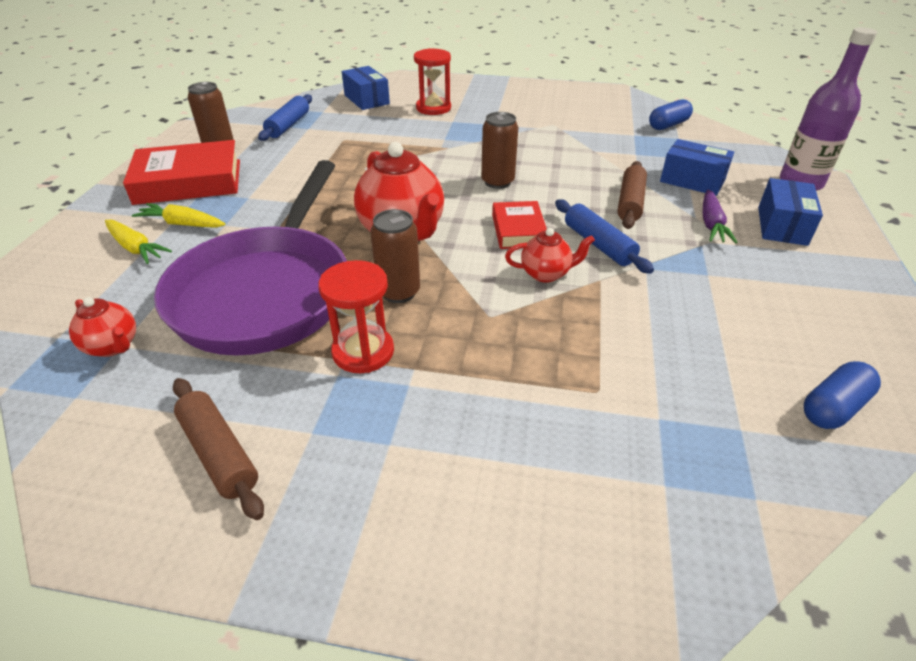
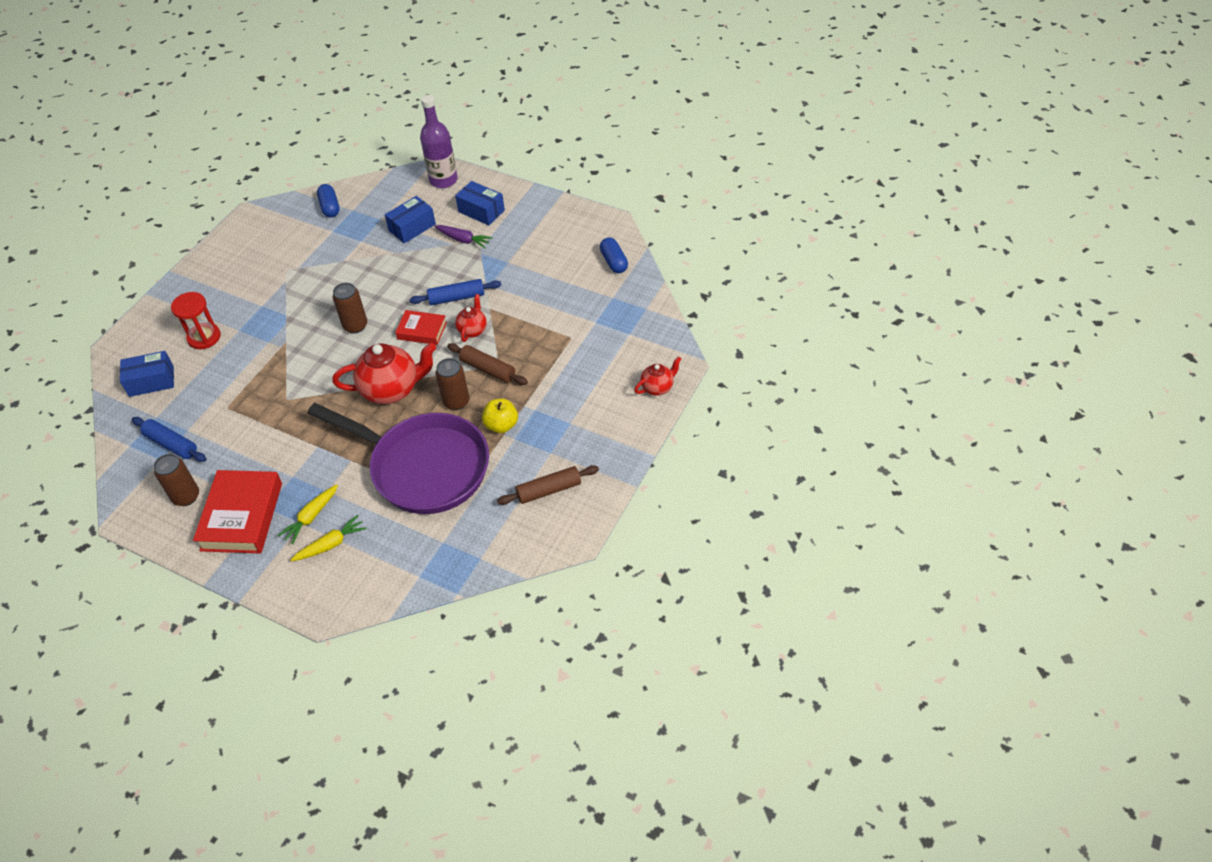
camera: 70 degrees left, 10 degrees up
red teapot [69,297,136,357] -> red teapot moved to [634,357,681,396]
red hourglass [319,260,394,373] -> yellow apple [482,399,518,433]
brown rolling pin [617,161,647,229] -> brown rolling pin moved to [447,343,528,385]

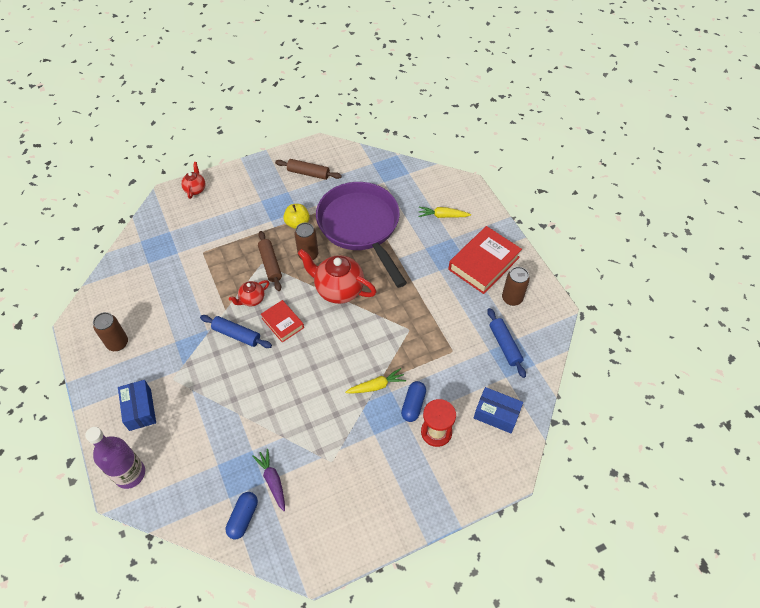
camera: 145 degrees left, 5 degrees up
yellow carrot [278,485,338,544] -> yellow carrot moved to [345,368,406,393]
brown can [333,283,367,334] -> brown can moved to [93,312,128,351]
blue box [385,196,436,243] -> none
purple carrot [434,225,493,248] -> purple carrot moved to [252,449,285,511]
blue capsule [600,237,628,273] -> blue capsule moved to [401,381,426,422]
red teapot [634,357,681,396] -> red teapot turned 90 degrees clockwise [181,162,205,199]

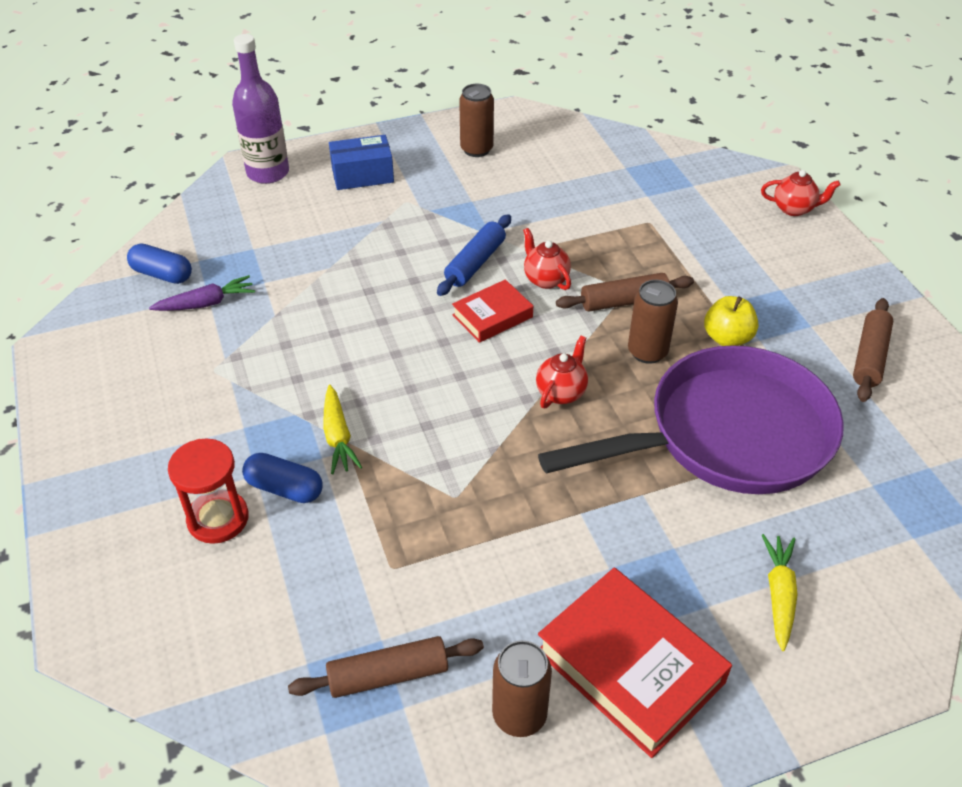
camera: 95 degrees right, 10 degrees down
red teapot [298,249,376,304] -> red teapot [536,336,588,408], size x0.53
blue box [474,387,523,433] -> none
blue rolling pin [487,308,526,378] -> brown rolling pin [288,636,484,698]

